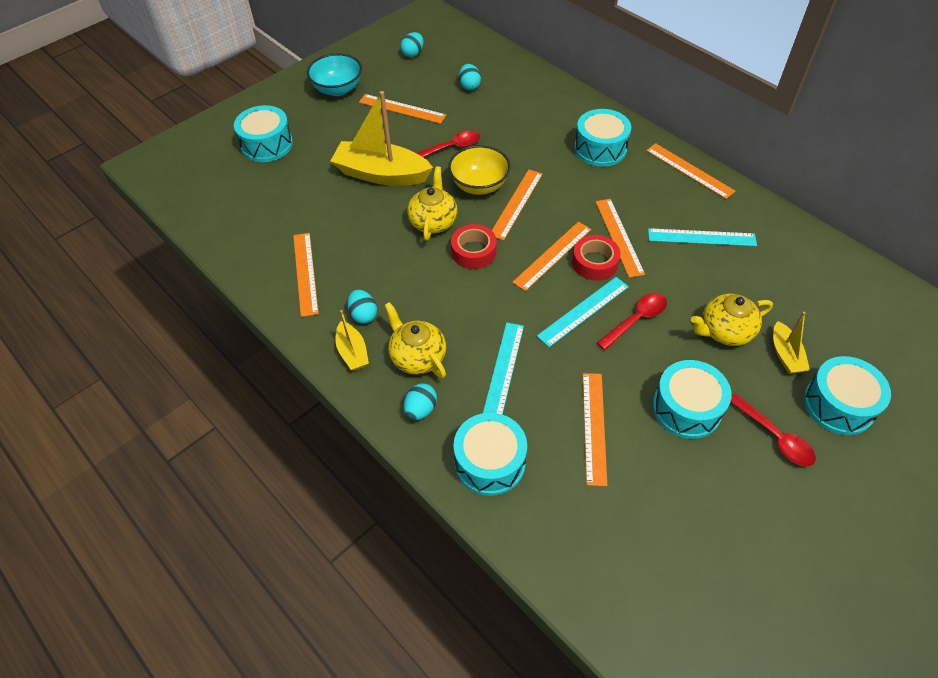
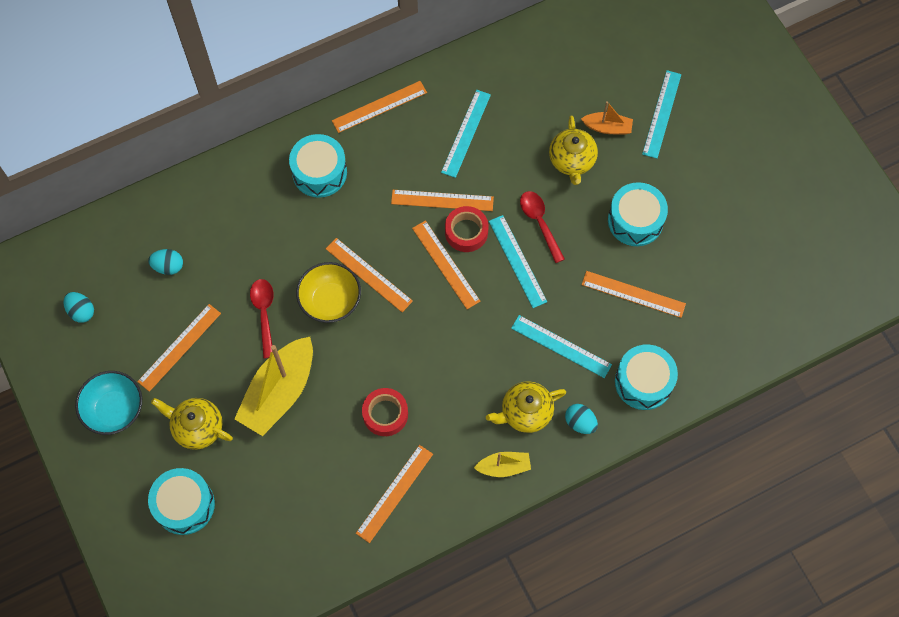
camera: 75 degrees left, 15 degrees up
orange ruler [293,233,319,317] -> orange ruler turned 60 degrees counterclockwise [356,445,433,543]
turquoise egg [347,289,377,324] -> none
yellow teapot [407,166,458,241] -> yellow teapot moved to [151,398,233,450]
red tape [451,224,497,269] -> red tape moved to [362,388,408,436]
red spoon [731,393,816,467] -> none
yellow boat [773,312,810,374] -> orange boat [581,101,633,135]
turquoise drum [804,356,891,435] -> turquoise ruler [642,70,681,159]

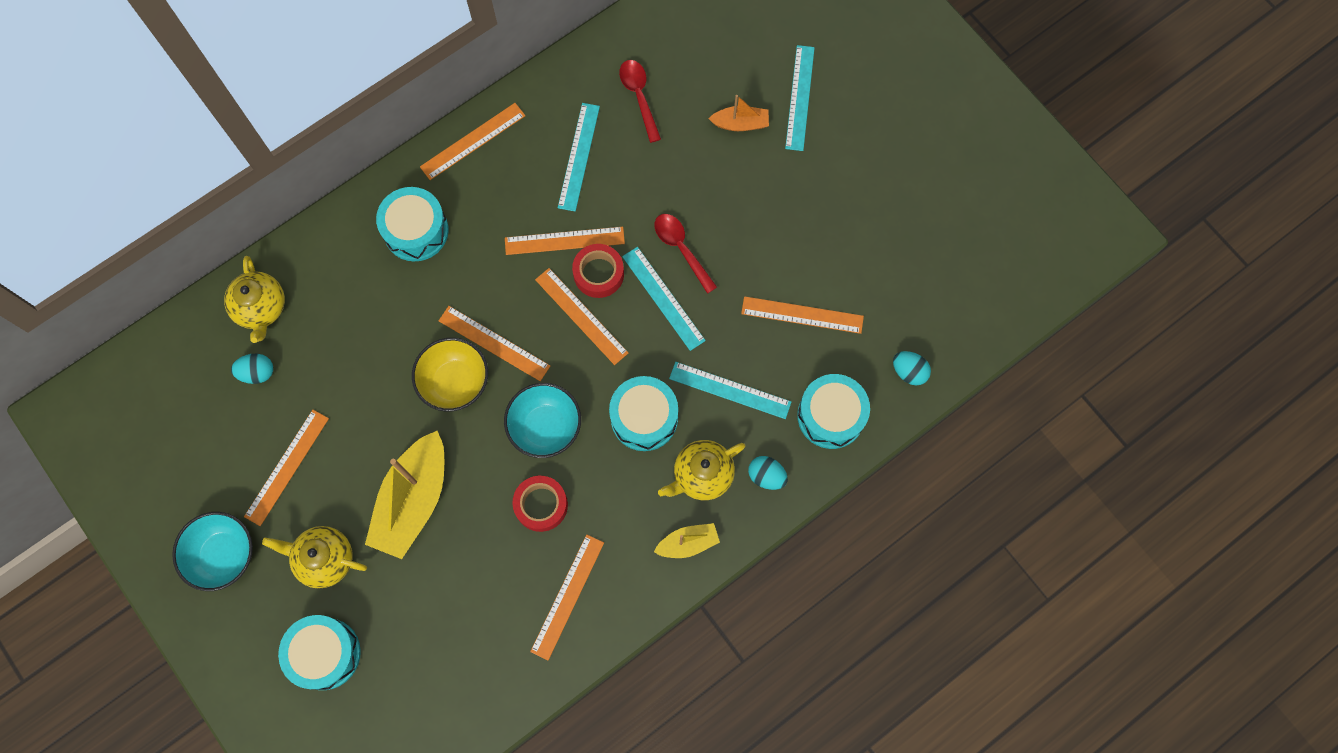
camera: 10 degrees left, 5 degrees up
turquoise egg [64,292,94,323] -> turquoise egg moved to [893,351,931,386]
red spoon [250,279,274,359] -> red spoon moved to [619,60,661,143]
yellow teapot [549,116,598,185] -> yellow teapot moved to [224,256,285,343]
turquoise drum [608,182,668,246] -> turquoise drum moved to [609,376,678,451]
none -> turquoise bowl [504,383,581,458]

